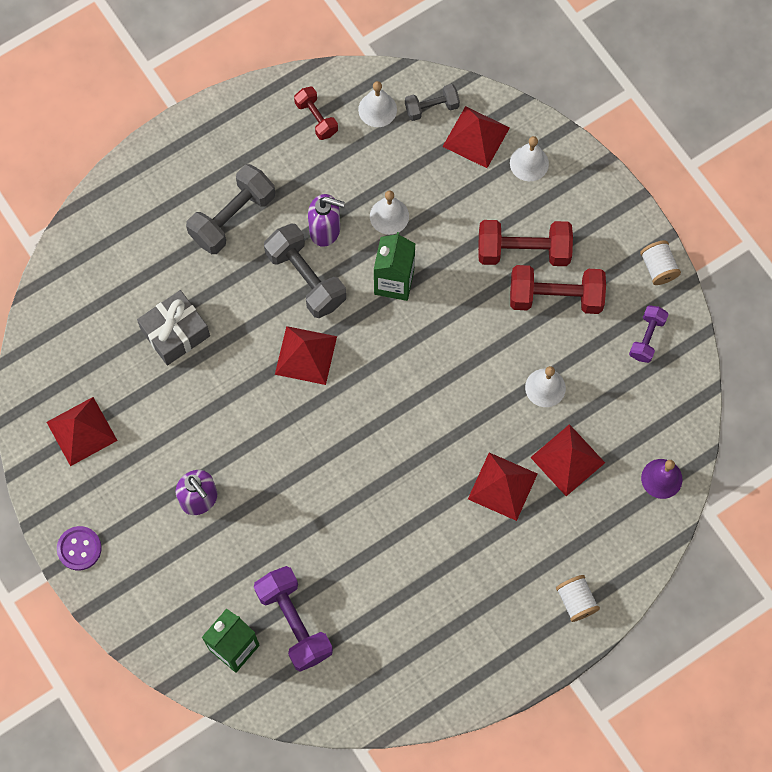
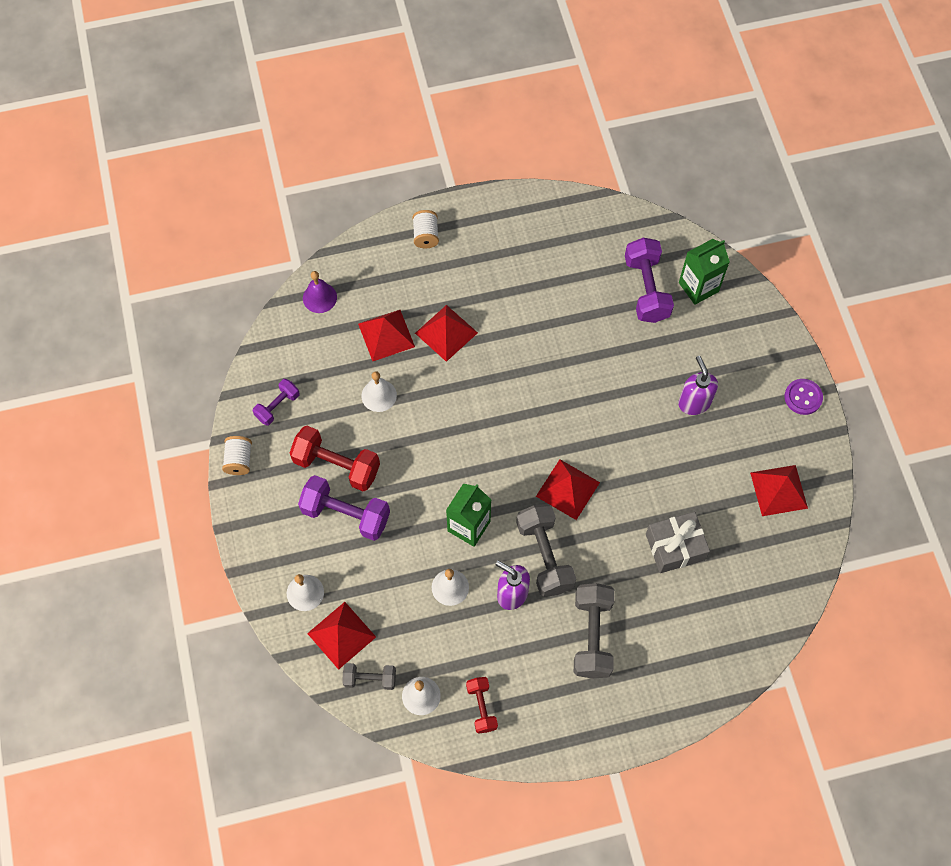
camera: 160 degrees left, 5 degrees down
grey dumbbell [186,164,275,254] -> grey dumbbell turned 60 degrees counterclockwise [574,583,615,679]
red dumbbell [478,220,573,266] -> purple dumbbell [298,475,390,541]

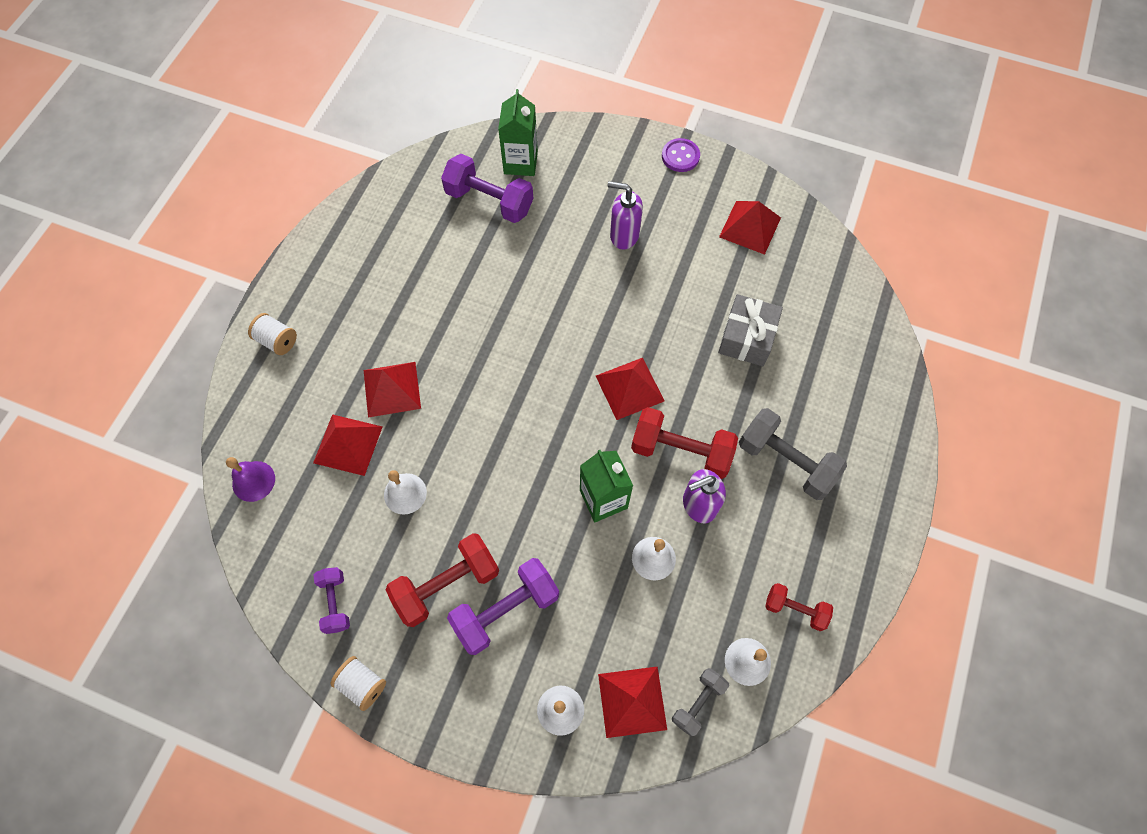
camera: 55 degrees left, 0 degrees up
grey dumbbell [516,504,576,597] -> red dumbbell [631,407,738,479]

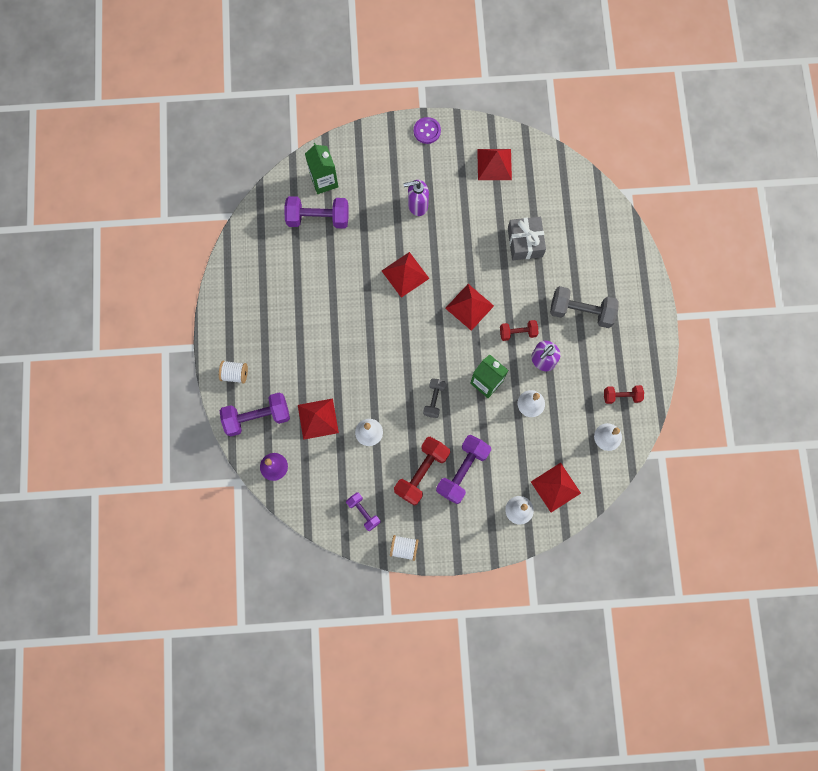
camera: 25 degrees left, 10 degrees up
red pyramid [364,362,421,418] -> red pyramid moved to [382,252,430,298]
red dumbbell [631,407,738,479] -> red dumbbell [500,320,539,341], size x0.58
grey dumbbell [672,668,729,736] -> grey dumbbell moved to [423,378,446,418]
none -> purple dumbbell [220,392,290,436]

